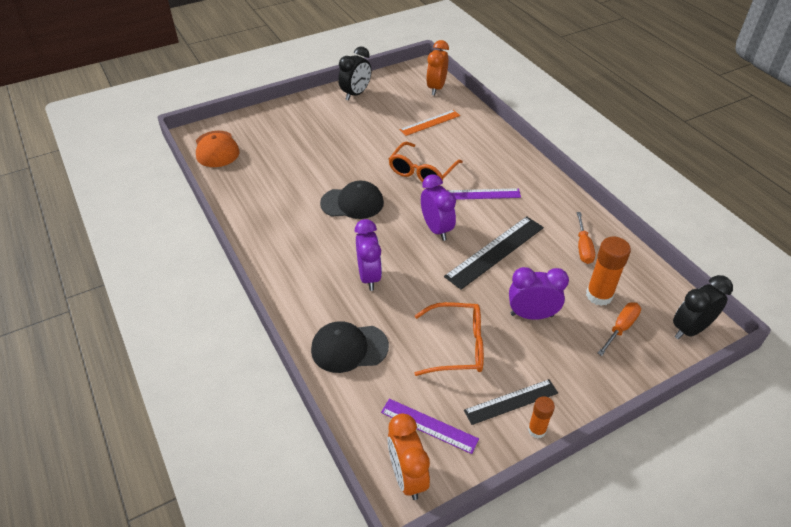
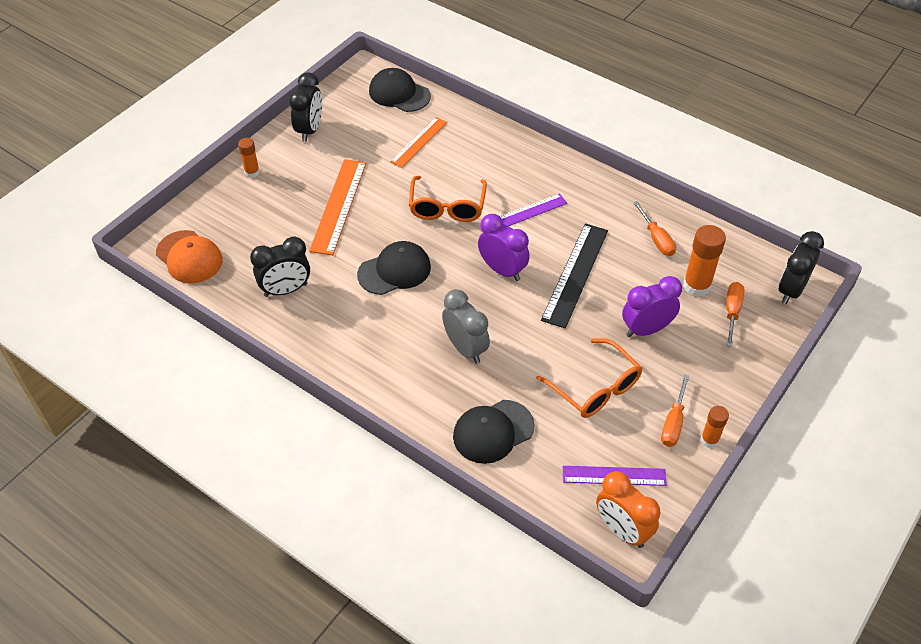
camera: 25 degrees left, 5 degrees up
purple clock [355,219,382,291] -> grey clock [442,289,490,364]
orange glasses [414,302,484,376] -> orange glasses turned 75 degrees clockwise [536,338,642,418]
orange clock [426,40,449,95] -> black cap [369,68,431,112]
black ruler [464,379,558,425] -> orange screwdriver [661,375,689,447]
none -> orange glue stick [238,138,260,178]
none -> black clock [250,237,310,297]
none -> orange ruler [309,159,367,255]

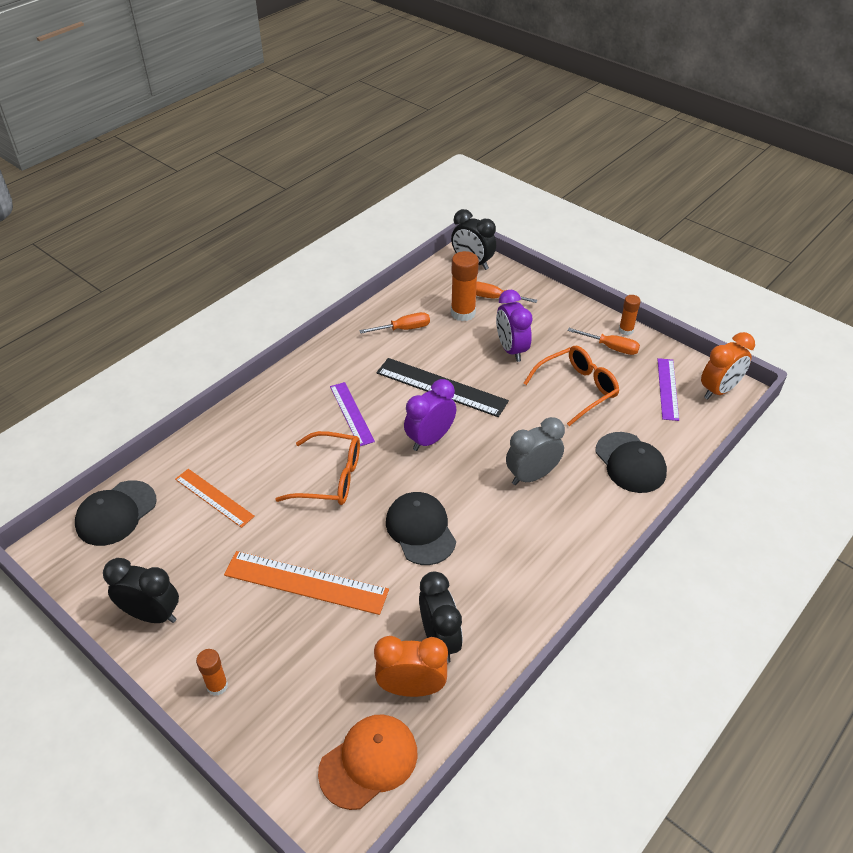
camera: 85 degrees left, 5 degrees down
none -> orange clock [374,636,448,697]

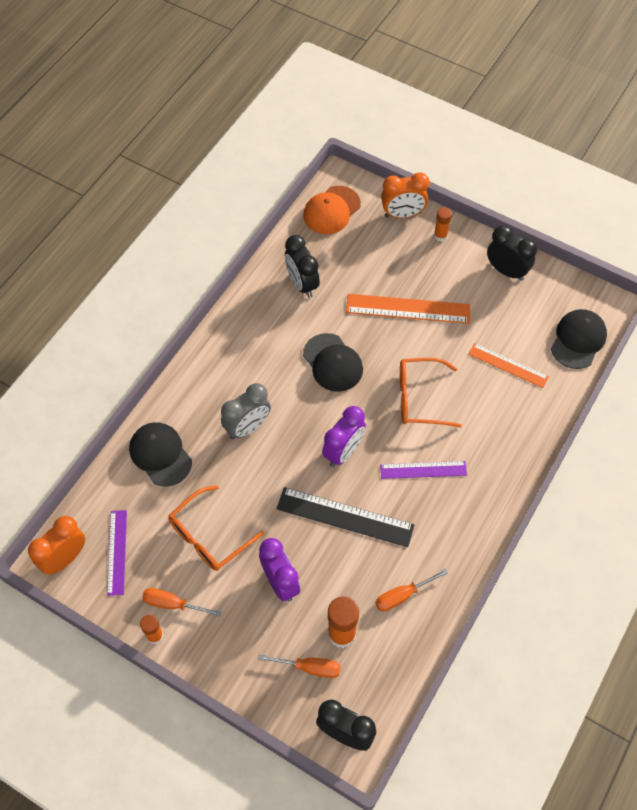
camera: 170 degrees right, 15 degrees up
black clock [103,558,179,623] -> black clock turned 150 degrees counterclockwise [487,225,537,281]
purple ruler [330,382,375,446] -> purple ruler turned 60 degrees counterclockwise [380,461,467,479]
orange clock [374,636,448,697] -> orange clock moved to [381,172,429,218]

